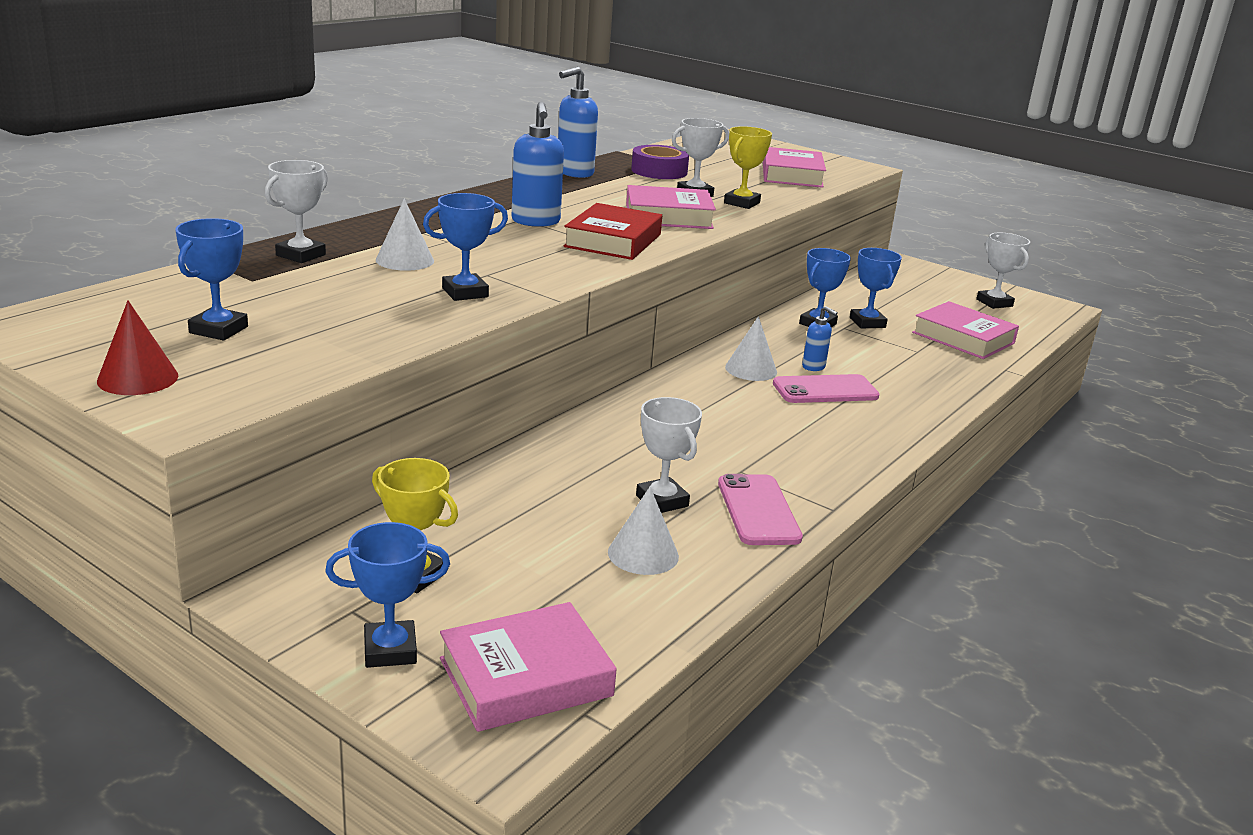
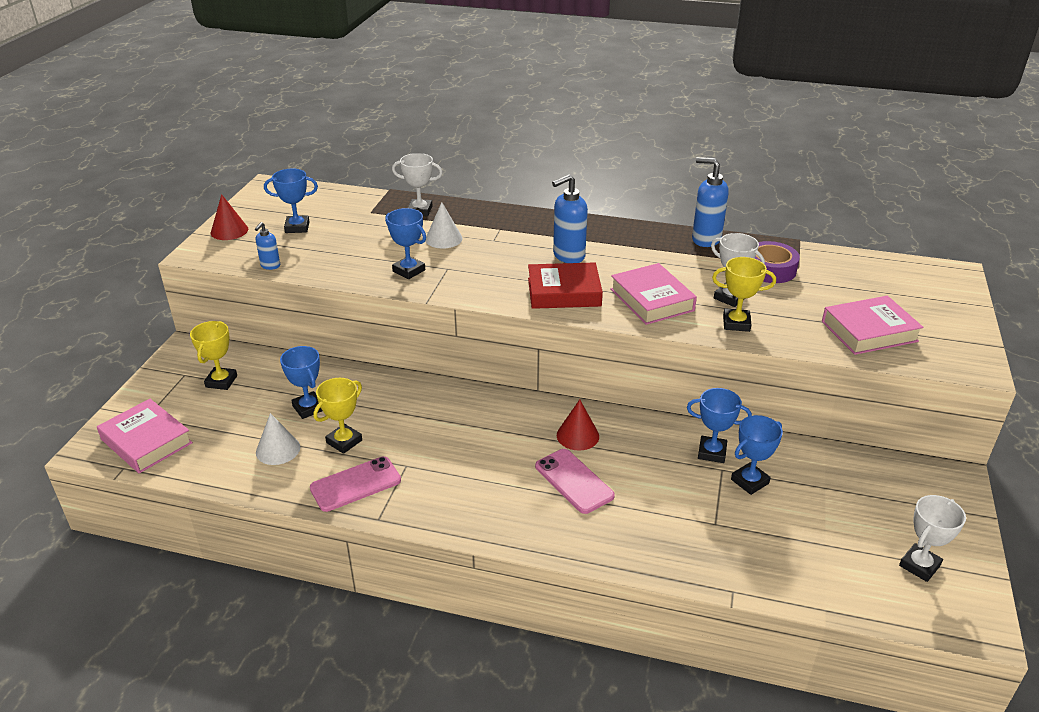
camera: 70 degrees right, 10 degrees up
blue trophy [325,522,450,668] -> blue trophy moved to [280,346,322,419]
white trophy [636,397,702,513] -> yellow trophy [314,378,362,454]
white cone [725,316,777,381] -> red cone [557,400,599,450]
blue soap dispenser [802,306,838,371] -> blue soap dispenser moved to [255,222,280,270]
pink book [912,301,1019,359] -> none

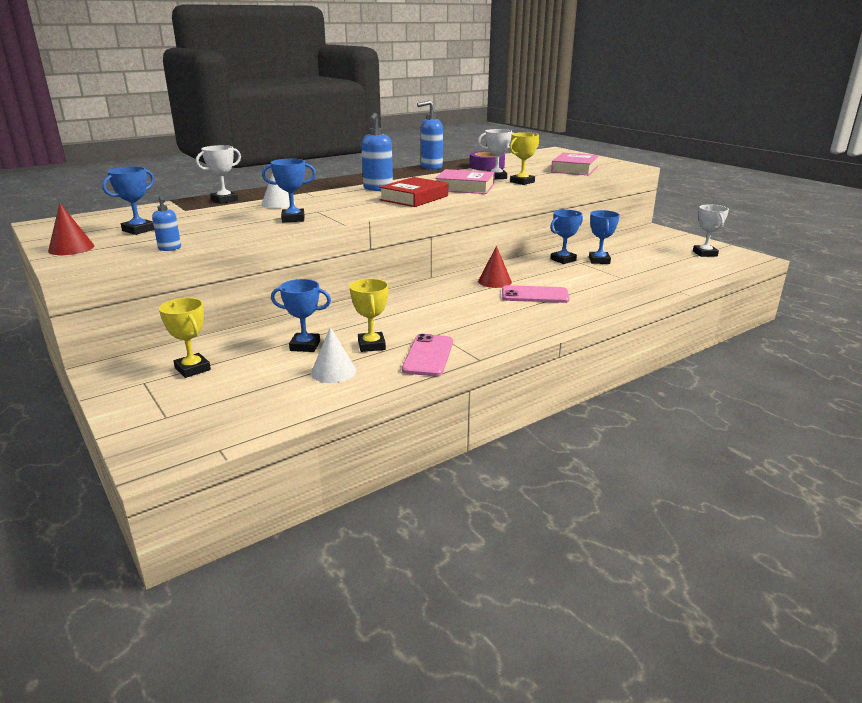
camera: 50 degrees left, 10 degrees down
pink book [97,399,193,473] -> none

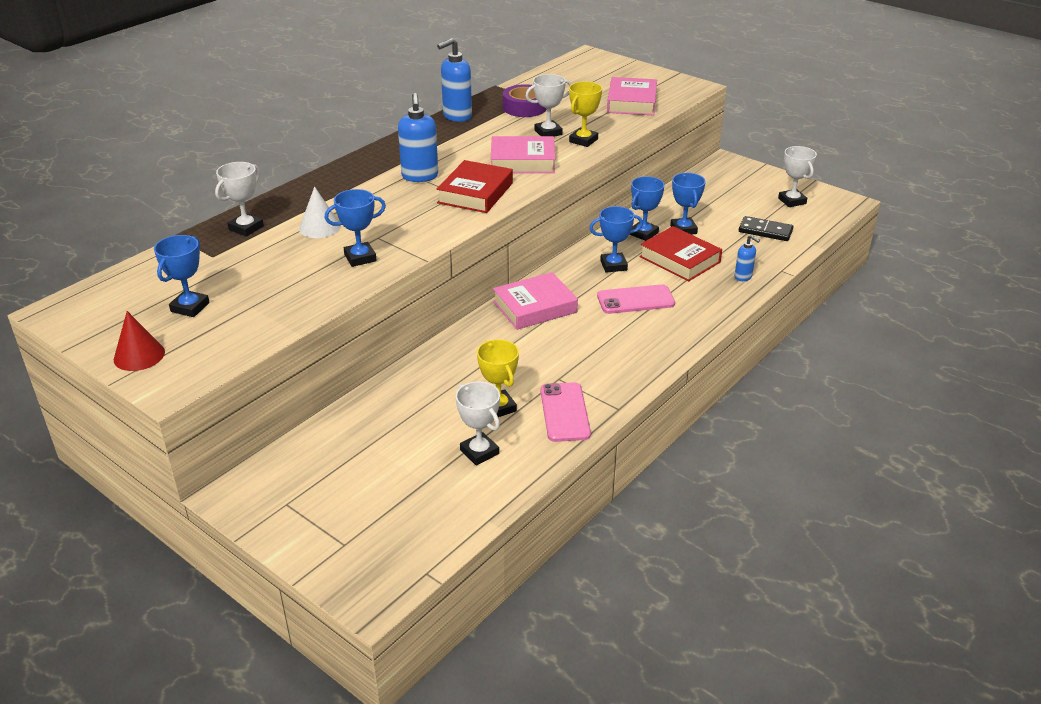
camera: 15 degrees left, 10 degrees up
blue soap dispenser [152,195,181,251] -> blue soap dispenser moved to [734,235,760,281]
yellow trophy [159,298,211,378] -> none
blue trophy [271,279,331,352] -> blue trophy moved to [589,206,643,273]
white cone [311,327,356,383] -> white trophy [456,382,500,465]
red cone [478,246,512,288] -> none
none -> pink book [493,272,578,330]
none -> red book [639,226,722,282]
none -> black domino [739,216,793,241]

